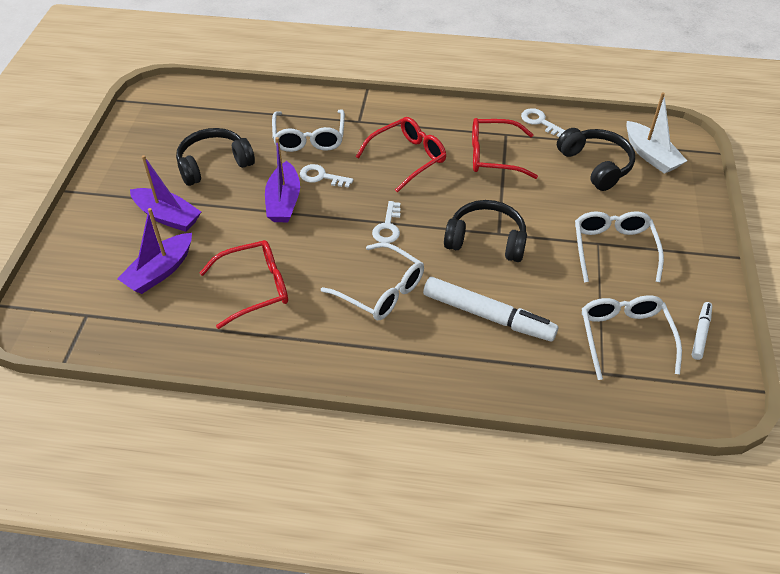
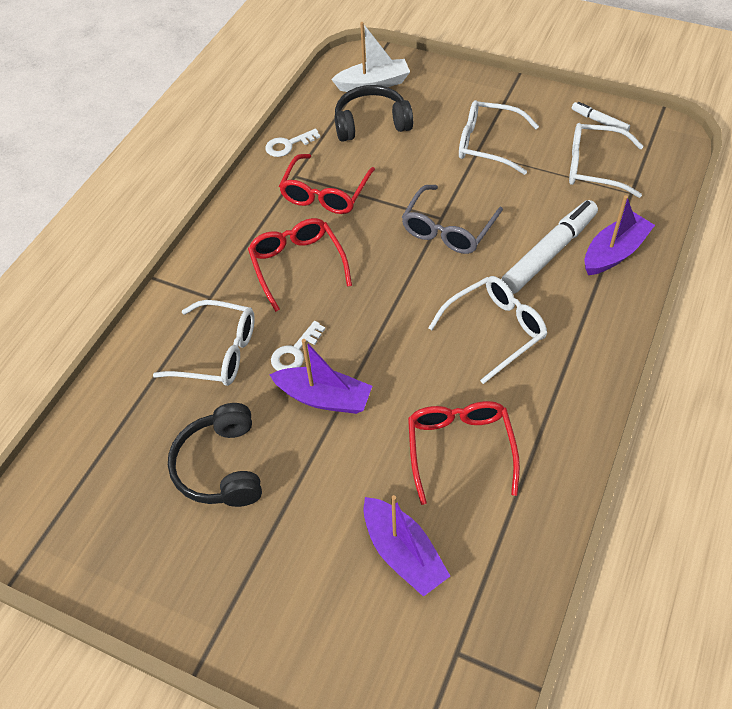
camera: 70 degrees left, 5 degrees up
purple boat [130,155,201,232] -> purple boat moved to [585,195,655,275]
white key [372,201,401,243] -> none
black headphones [444,200,527,262] -> grey glasses [402,185,503,254]

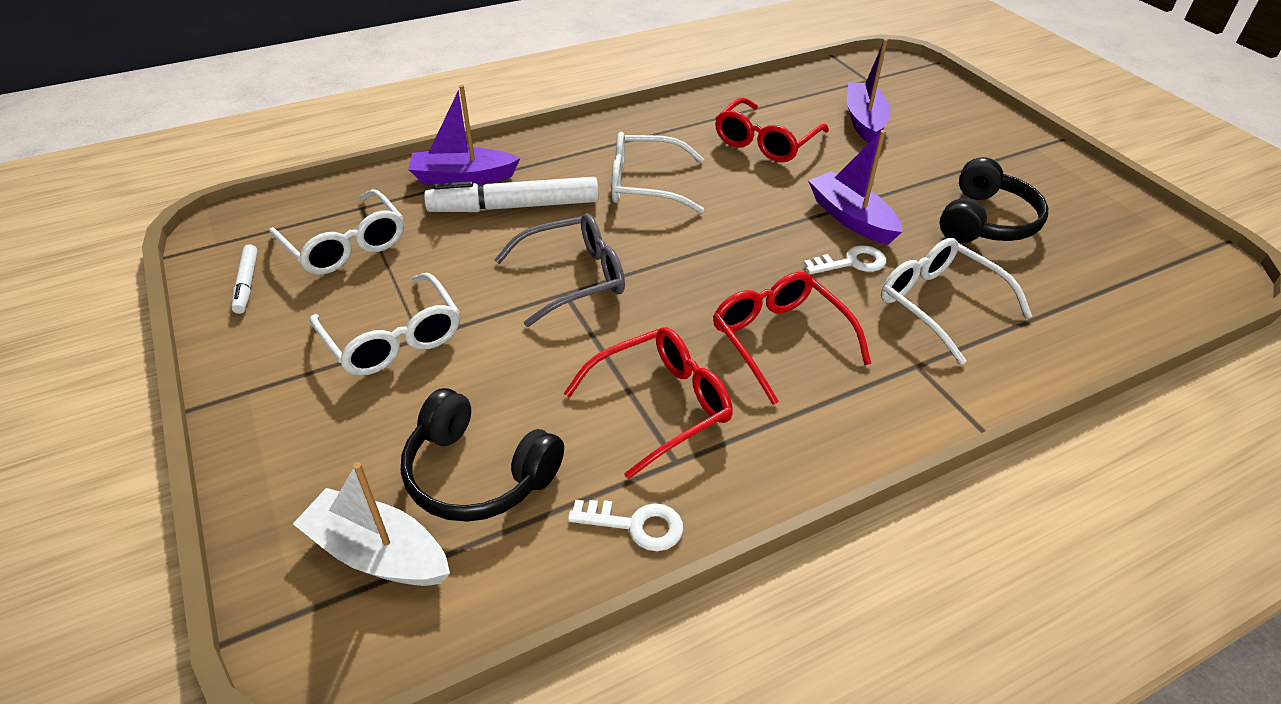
camera: 145 degrees left, 10 degrees down
red glasses [248,218,352,312] -> red glasses turned 135 degrees clockwise [713,272,871,405]

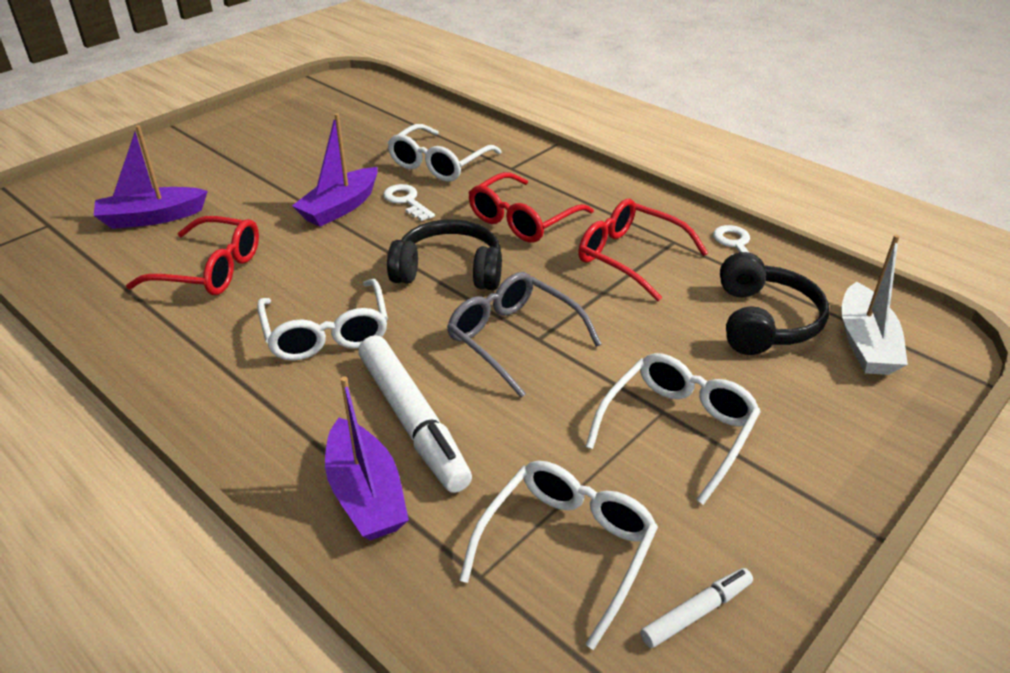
camera: 110 degrees left, 5 degrees down
black headphones [939,157,1048,243] -> black headphones moved to [387,219,502,290]

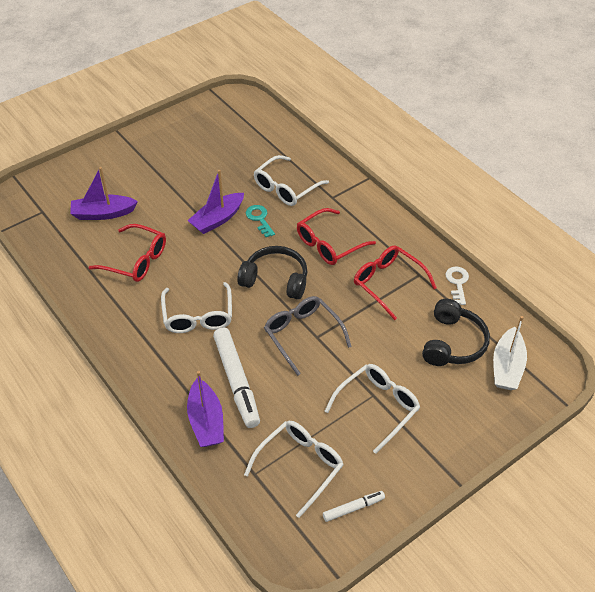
camera: 10 degrees right, 10 degrees up
white key [383,184,435,221] -> turquoise key [246,205,275,237]

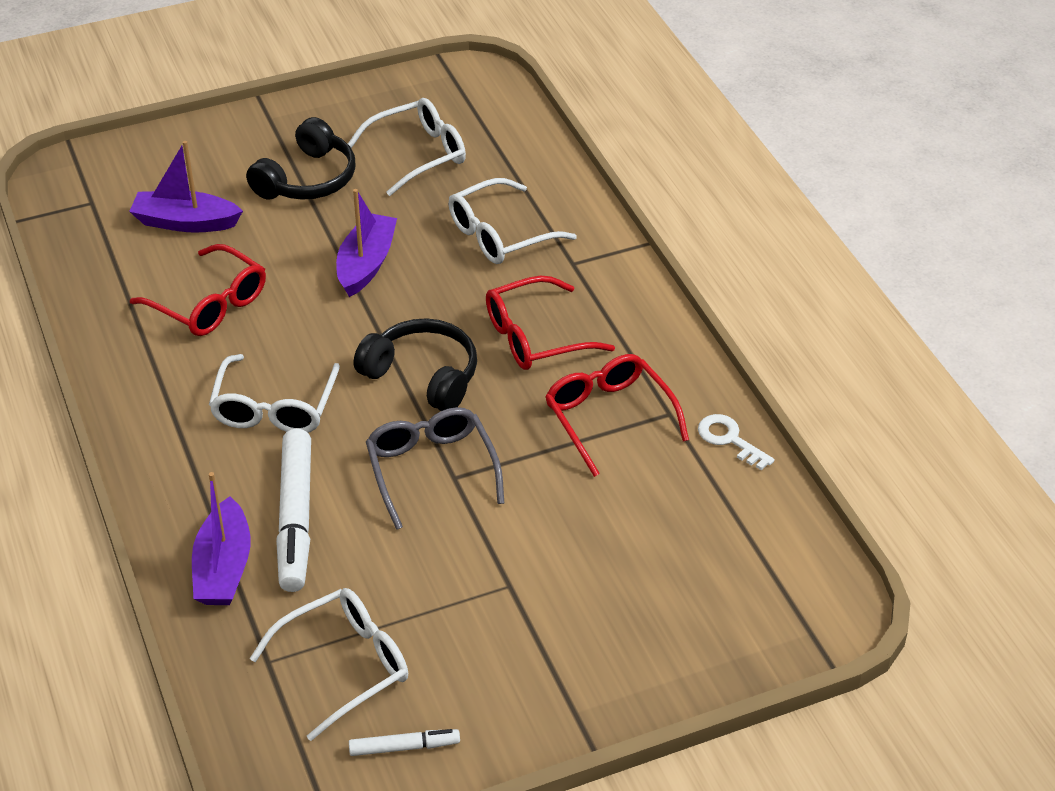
camera: 15 degrees right, 5 degrees down
purple boat [187,170,244,234] -> purple boat turned 135 degrees clockwise [336,189,397,297]
turquoise key [246,205,275,237] -> none
white glasses [324,364,420,454] -> white glasses moved to [348,98,466,196]
black headphones [422,299,490,366] -> black headphones moved to [246,117,356,200]
white key [445,266,469,305] -> white key turned 60 degrees counterclockwise [698,414,775,470]
white boat [493,316,527,390] -> none

